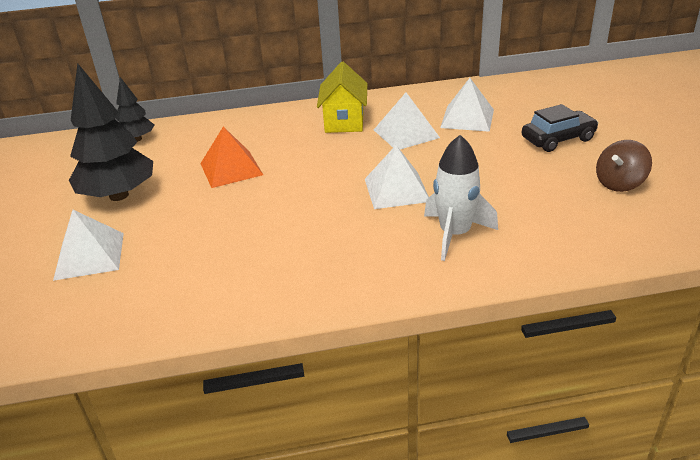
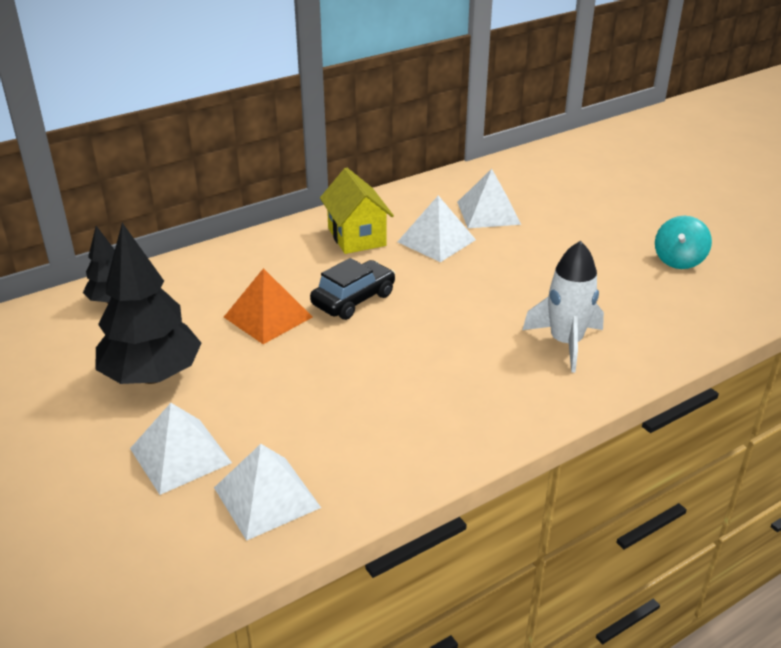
camera: 25 degrees left, 0 degrees up
white pyramid [365,145,429,209] -> white pyramid moved to [214,444,321,541]
black car [522,104,599,152] -> black car moved to [310,258,395,320]
brown spinning top [596,140,652,192] -> turquoise spinning top [655,216,712,269]

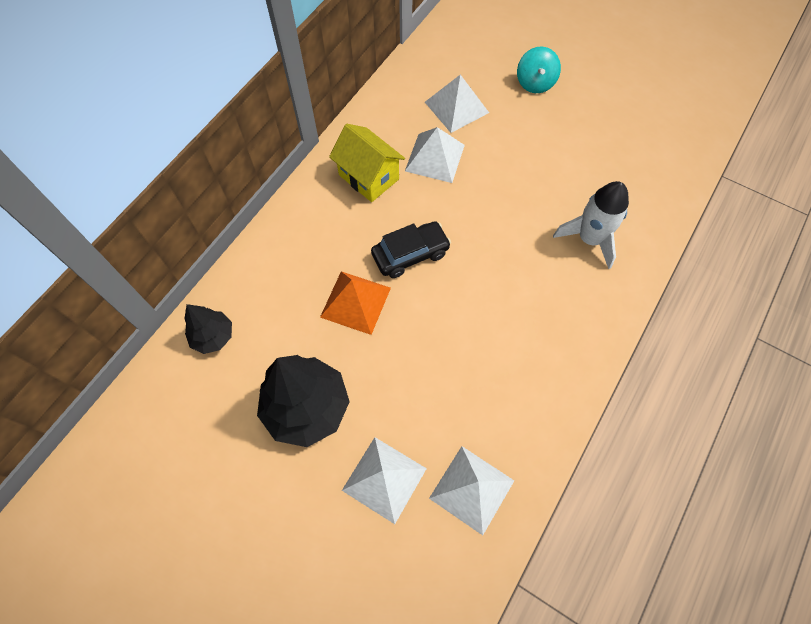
camera: 25 degrees left, 30 degrees up
black car [310,258,395,320] -> black car turned 45 degrees clockwise [371,221,451,278]
turquoise spinning top [655,216,712,269] -> turquoise spinning top moved to [517,46,561,93]

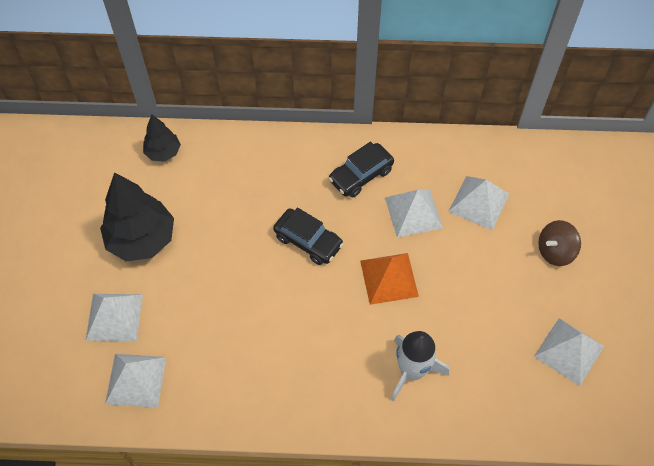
camera: 60 degrees right, 5 degrees down
orange pyramid [320,271,391,335] -> orange pyramid moved to [360,253,419,305]
yellow house [329,124,405,202] -> black car [328,142,394,198]
turquoise spinning top [517,46,561,93] -> brown spinning top [538,220,581,266]
none -> white pyramid [534,318,604,386]

